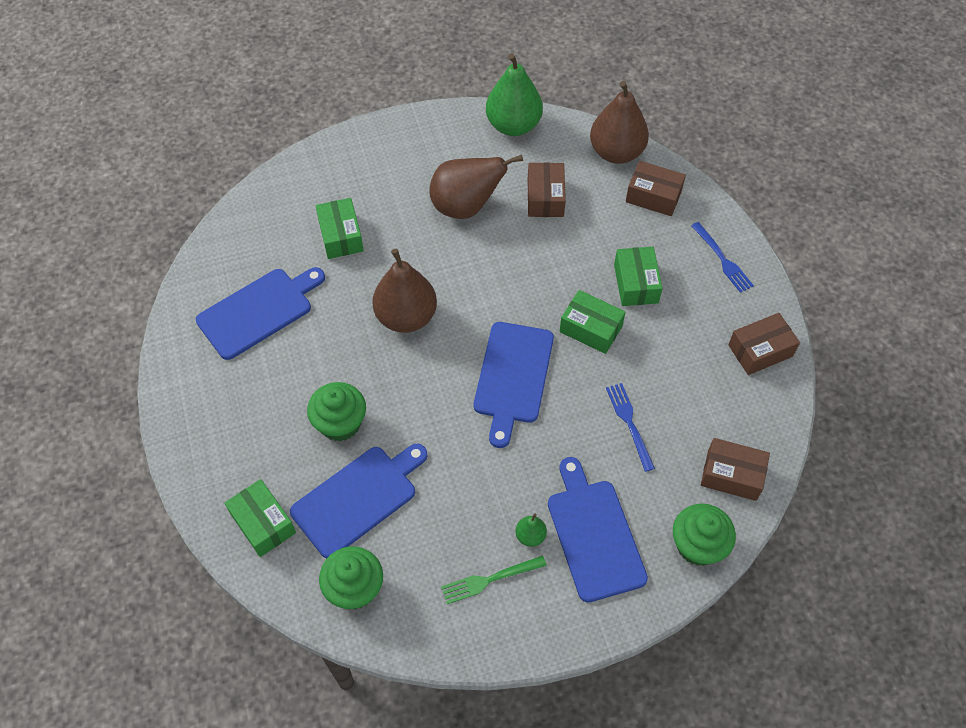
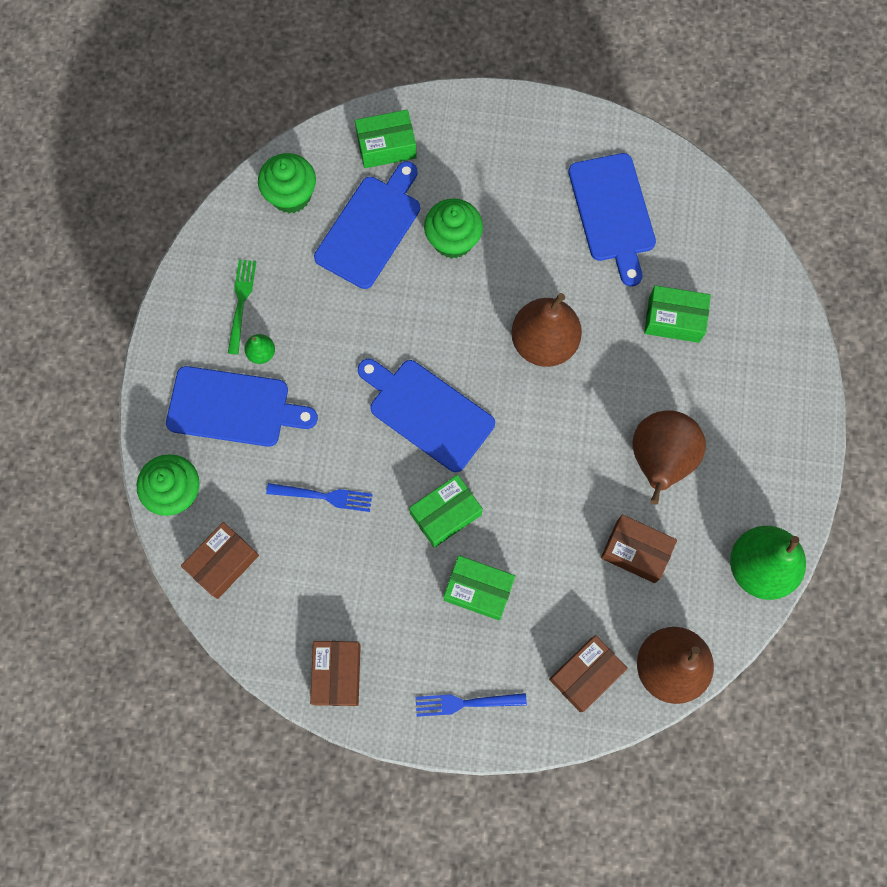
camera: 115 degrees right, 15 degrees up
blue cutting board [290,444,428,558] -> blue cutting board turned 135 degrees counterclockwise [314,161,420,289]

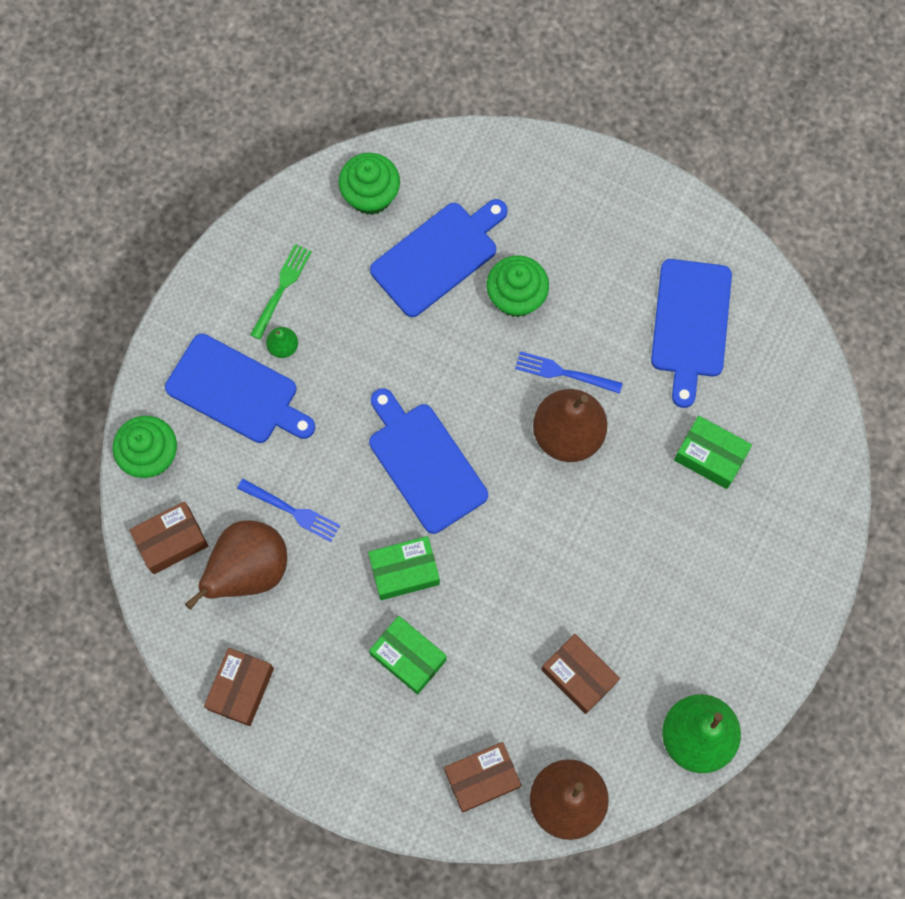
camera: 20 degrees right, 0 degrees up
green box [355,110,417,168] -> none
blue fork [416,693,527,717] -> blue fork moved to [515,351,623,394]
brown pear [632,411,706,505] -> brown pear moved to [185,520,287,610]

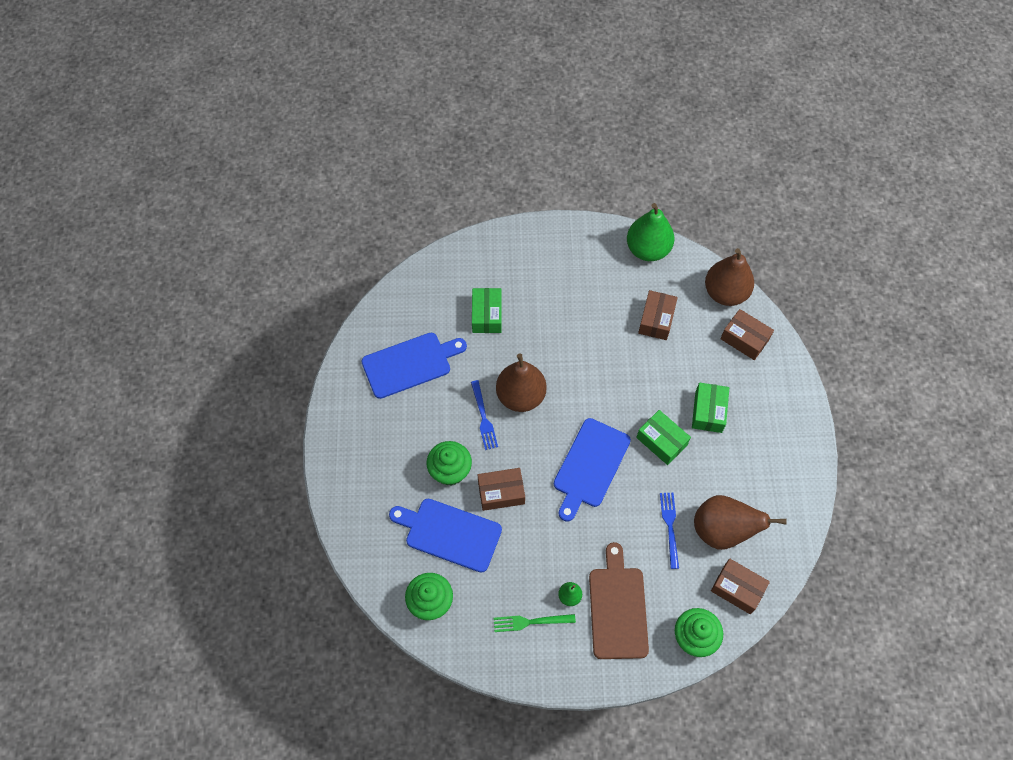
camera: 120 degrees left, 10 degrees down
blue cutting board [165,334,315,443] -> brown cutting board [589,542,649,659]
brown box [204,648,274,726] -> brown box moved to [478,468,525,511]

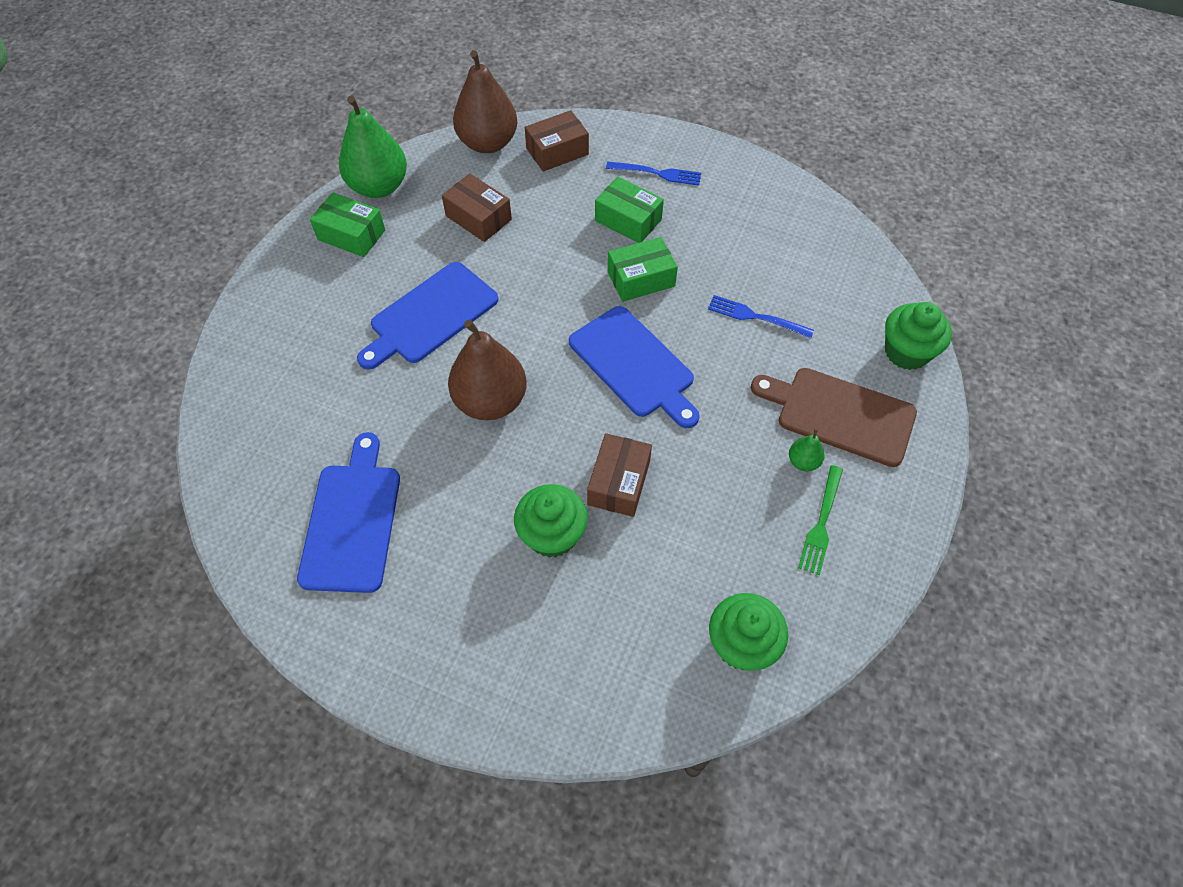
camera: 65 degrees left, 5 degrees down
blue cutting board [389,499,502,573] -> blue cutting board moved to [357,262,498,370]
blue fork [471,380,498,450] -> blue fork moved to [606,161,701,186]
green box [472,288,502,333] -> green box moved to [310,192,385,257]
brown pear [694,495,787,550] -> none
brown box [711,559,770,614] -> none

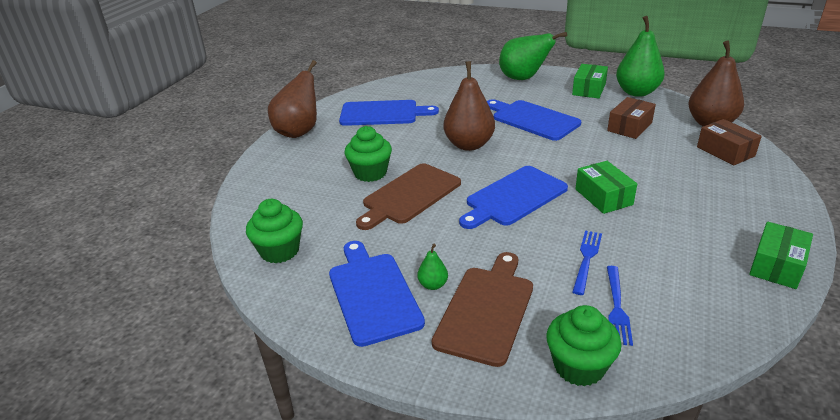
camera: 90 degrees right, 25 degrees down
brown box [587,433,652,517] -> brown cutting board [356,163,461,230]
green box [595,177,664,243] -> green box moved to [749,222,813,289]
blue fork [606,161,701,186] -> blue fork moved to [607,266,633,346]
green fork [798,465,843,575] -> blue cutting board [329,241,425,347]
none -> brown pear [268,60,317,138]
none -> green pear [499,32,567,80]

